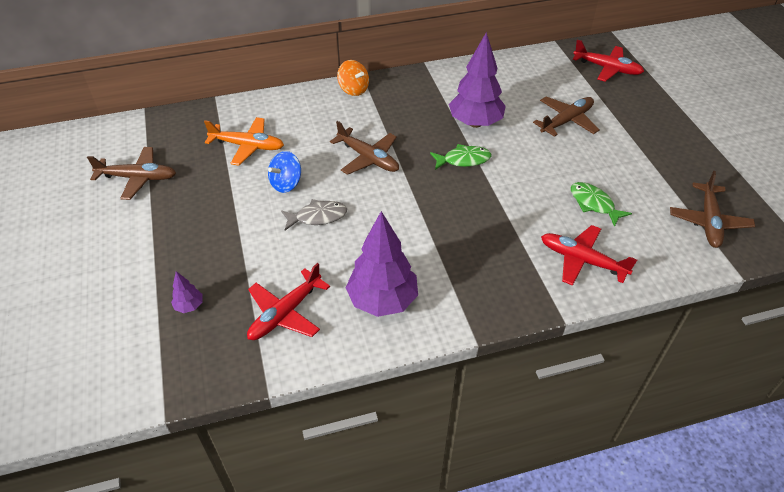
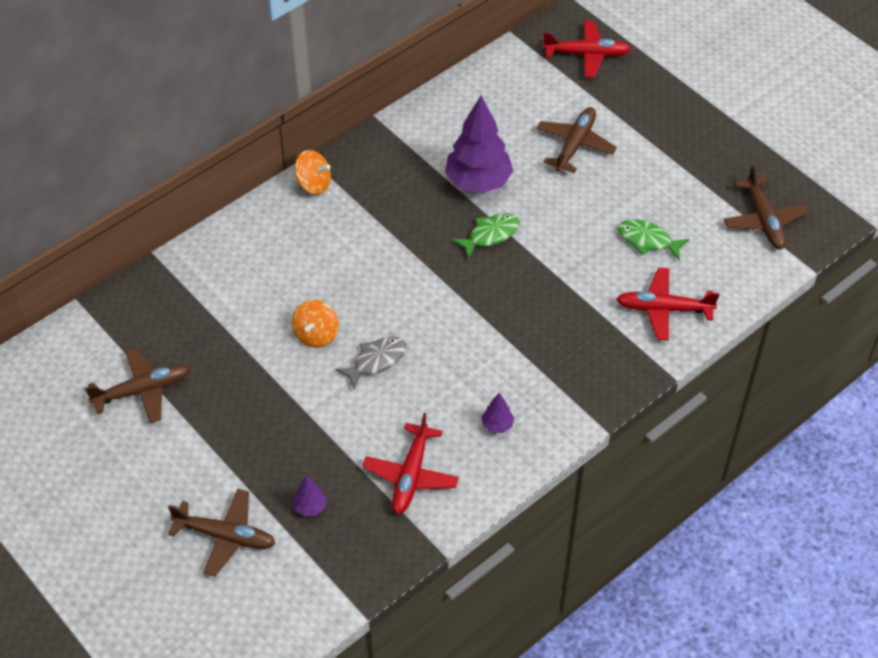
camera: 25 degrees left, 5 degrees up
orange plane [204,117,284,165] -> none
blue spinning top [268,151,301,193] -> orange spinning top [292,300,339,348]
brown plane [330,121,399,175] -> brown plane moved to [168,489,276,577]
purple tree [346,211,418,317] -> purple tree [481,393,514,433], size x0.43

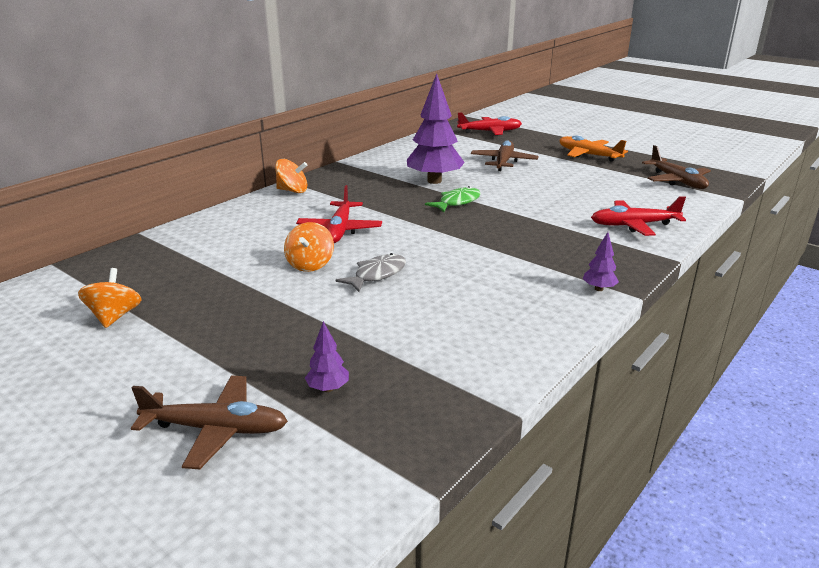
camera: 10 degrees left, 25 degrees down
brown plane [85,348,190,423] -> orange spinning top [78,268,141,328]
red plane [363,413,459,514] -> red plane moved to [296,185,382,243]
purple tree [481,393,514,433] -> purple tree moved to [583,232,619,291]
green fish [618,219,690,260] -> none
none -> orange plane [559,135,628,162]

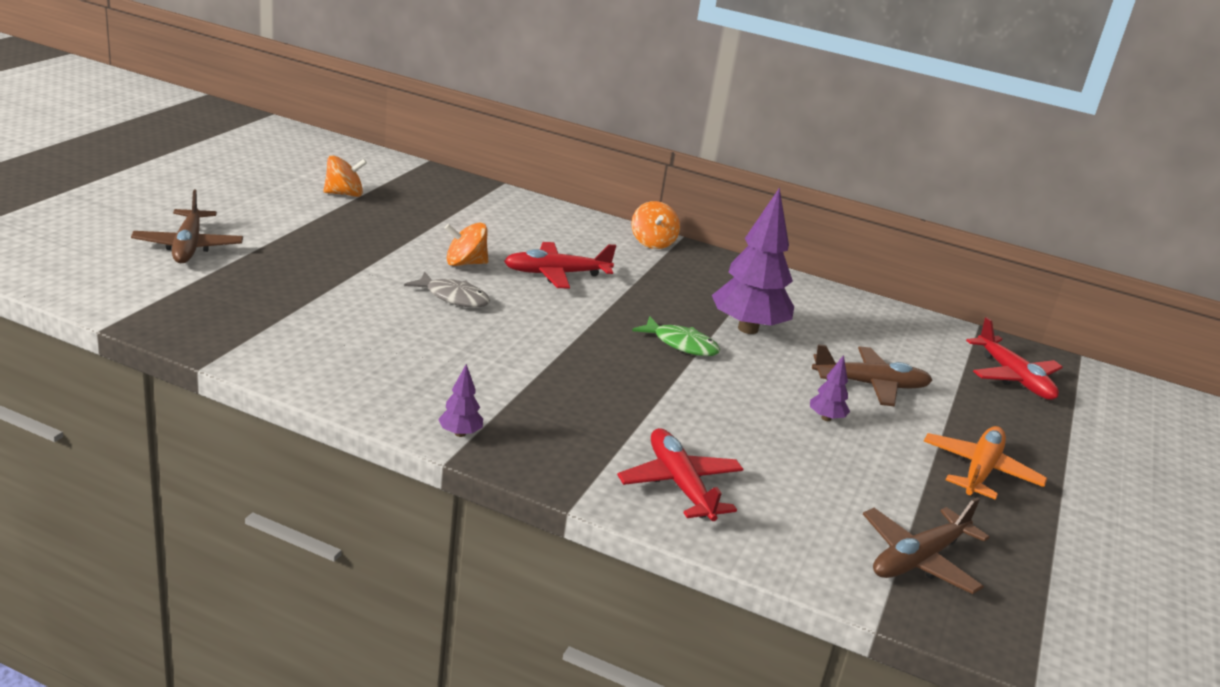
camera: 70 degrees right, 0 degrees up
purple tree [305,321,349,392] -> purple tree moved to [810,355,850,421]

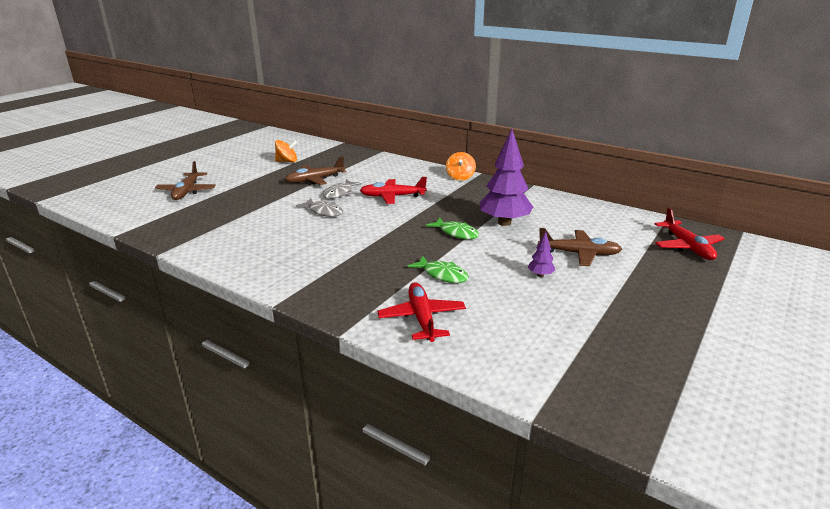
camera: 15 degrees right, 0 degrees up
purple tree [438,364,483,437] -> none
orange spinning top [445,223,488,266] -> grey fish [323,179,362,199]
brown plane [863,497,989,594] -> brown plane moved to [285,156,346,185]
orange plane [924,426,1047,500] -> none
none -> green fish [407,256,469,283]

